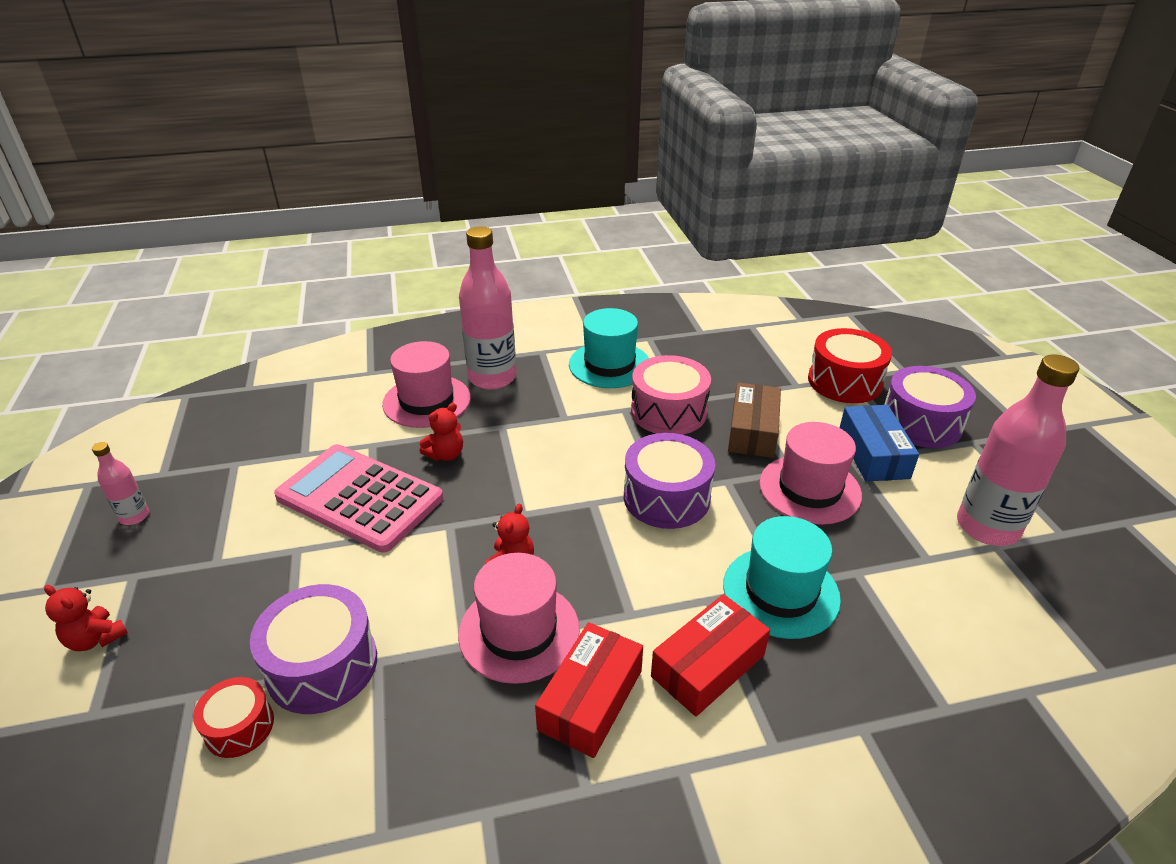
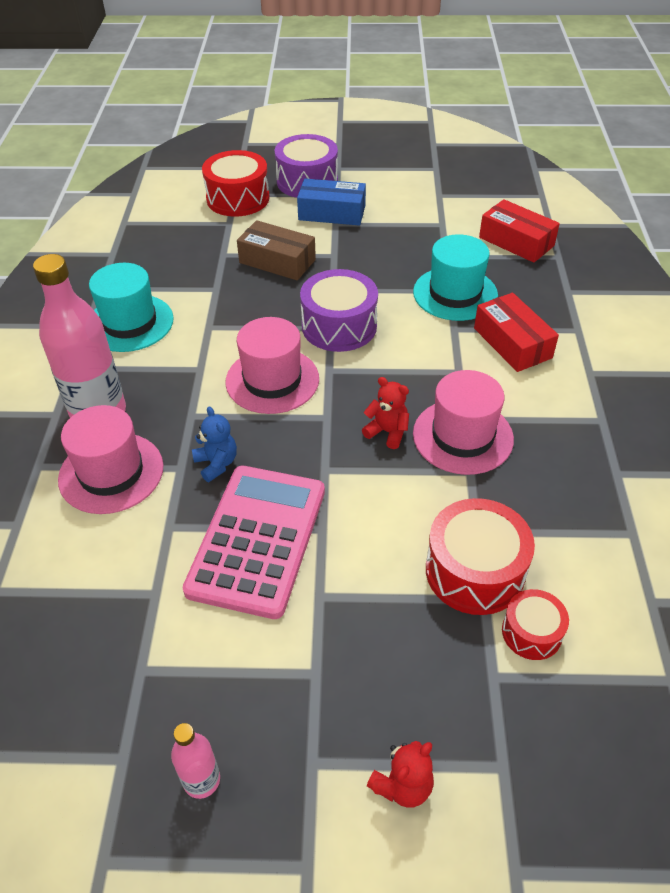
camera: 75 degrees left, 10 degrees up
purple drum [250,584,377,714] -> red drum [426,498,535,615]
pink calculator [274,444,443,553] -> pink calculator turned 150 degrees clockwise [183,466,325,619]
red teddy bear [420,403,463,461] -> blue teddy bear [192,406,237,482]
red box [535,622,643,758] -> red box moved to [479,199,560,263]
pink drum [631,355,711,435] -> none
pink hat [759,422,862,525] -> pink hat moved to [225,317,319,414]
pink bottle [957,354,1079,546] -> none

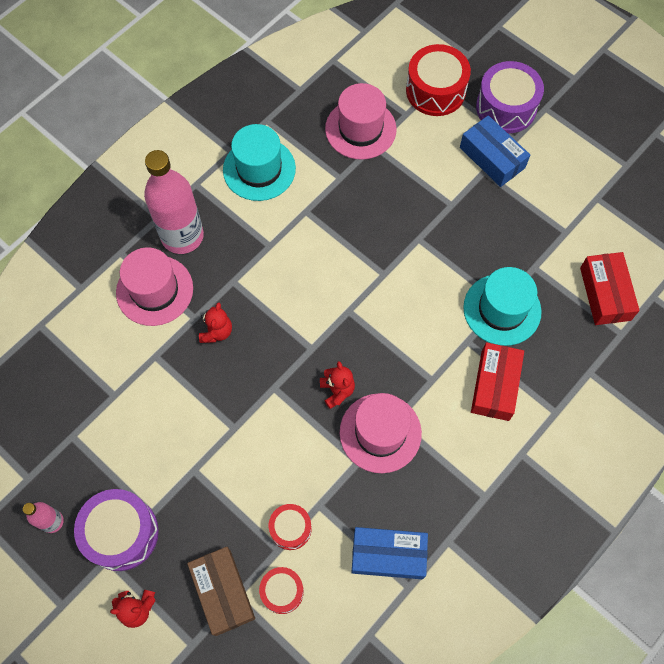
camera: 40 degrees right, 20 degrees up
pink calculator [183,466,325,619] -> none
blue teddy bear [192,406,237,482] -> red teddy bear [199,302,232,343]
pink hat [225,317,319,414] -> pink hat moved to [325,83,397,160]
brown box [237,220,316,280] -> brown box moved to [187,547,255,636]
purple drum [300,269,378,352] -> purple drum moved to [74,489,159,571]
red drum [426,498,535,615] -> red drum [269,504,312,550], size x0.57
none -> blue box [351,527,428,579]

